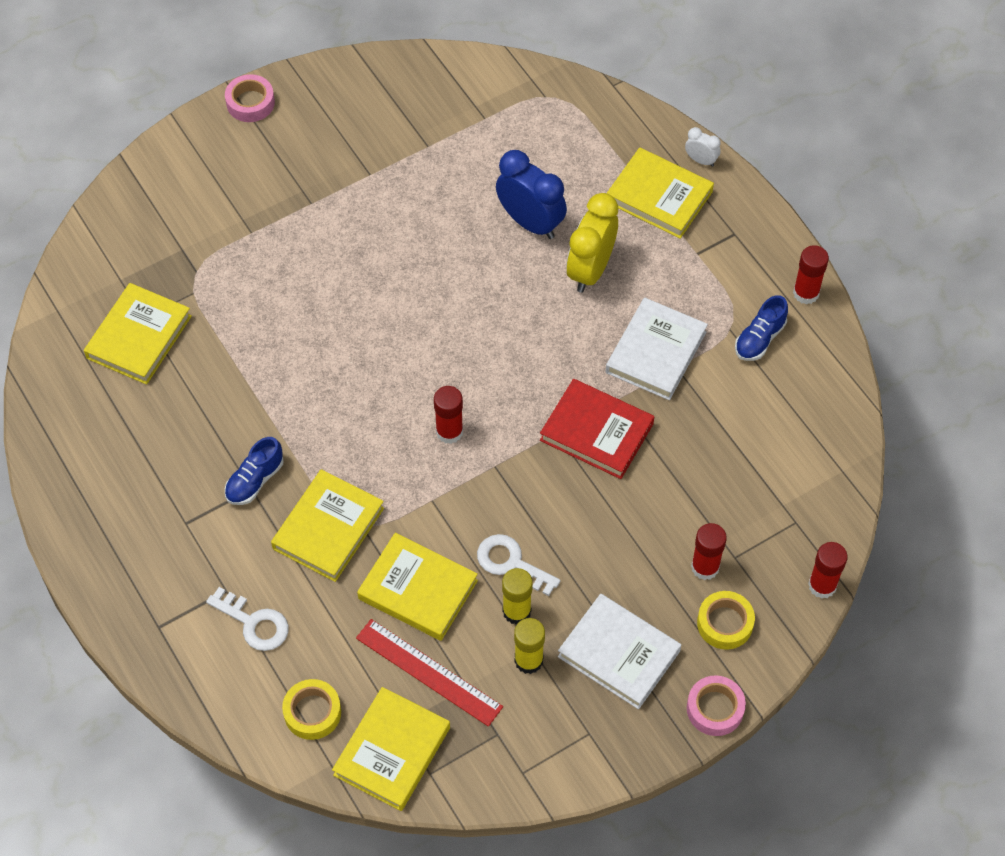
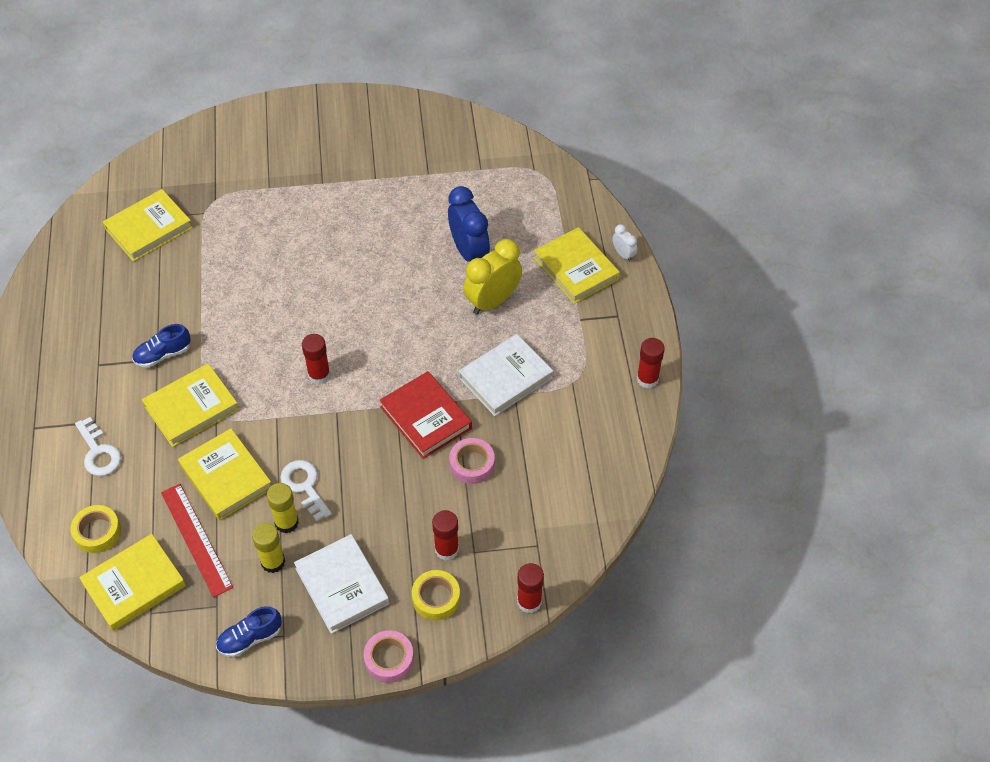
camera: 25 degrees right, 5 degrees down
pink tape [225,74,275,122] -> pink tape moved to [449,438,495,484]
blue shoe [735,295,788,361] -> blue shoe moved to [216,606,282,657]

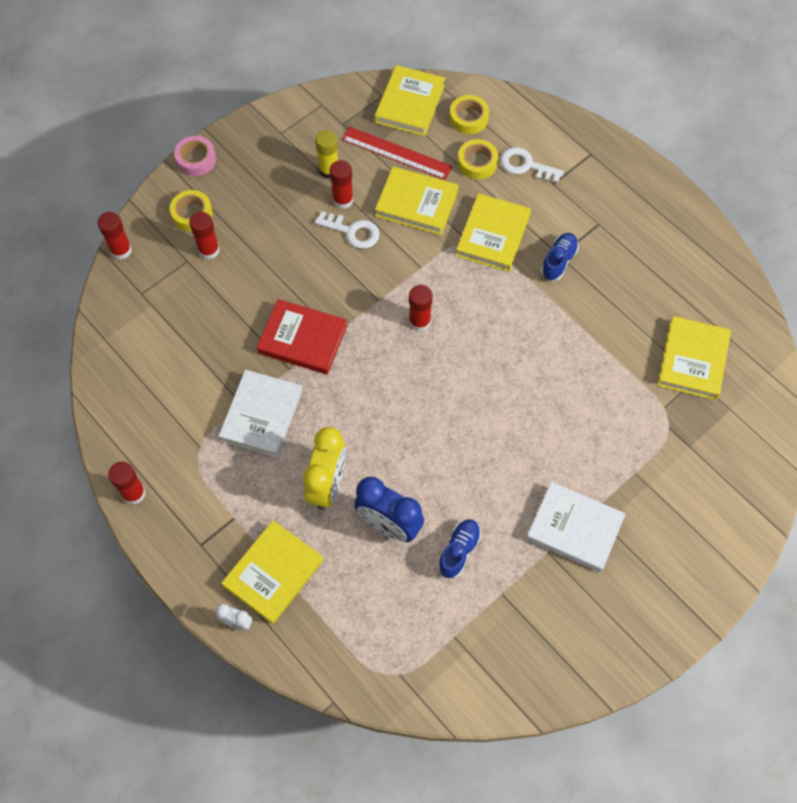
camera: 145 degrees right, 10 degrees up
blue shoe [216,606,282,657] -> blue shoe moved to [438,519,481,578]
yellow glue stick [267,483,299,534] -> red glue stick [330,160,353,209]
white book [294,534,389,634] -> white book moved to [526,482,625,572]
pink tape [449,438,495,484] -> none
yellow book [534,227,620,304] -> yellow book turned 75 degrees counterclockwise [221,520,323,624]
none -> yellow tape [458,139,498,180]

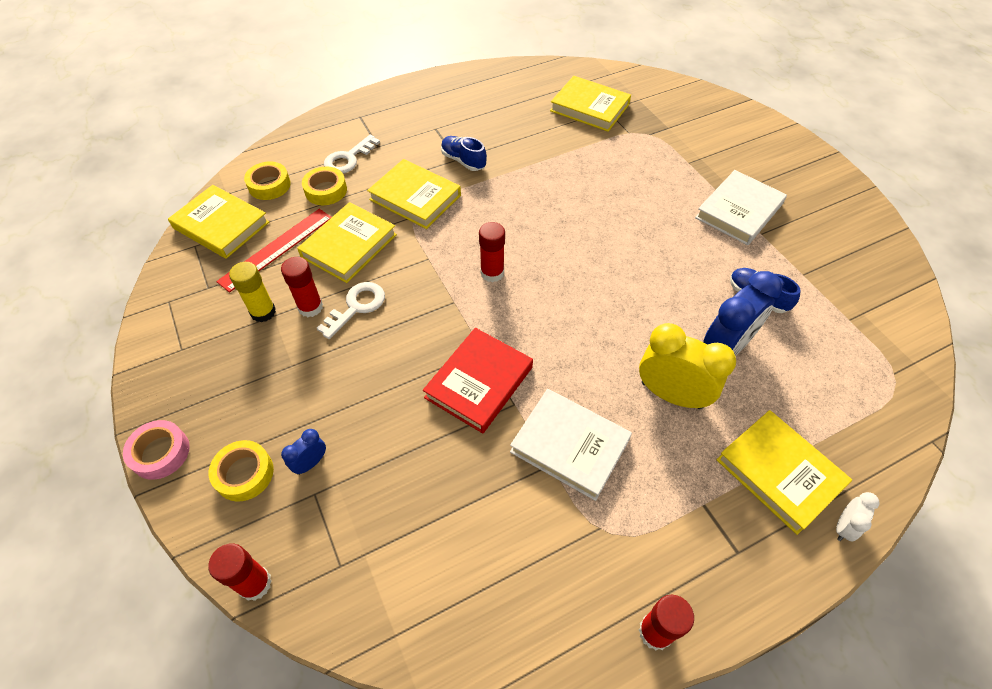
camera: 75 degrees left, 10 degrees down
red glue stick [189,212,220,260] -> blue clock [281,429,326,475]

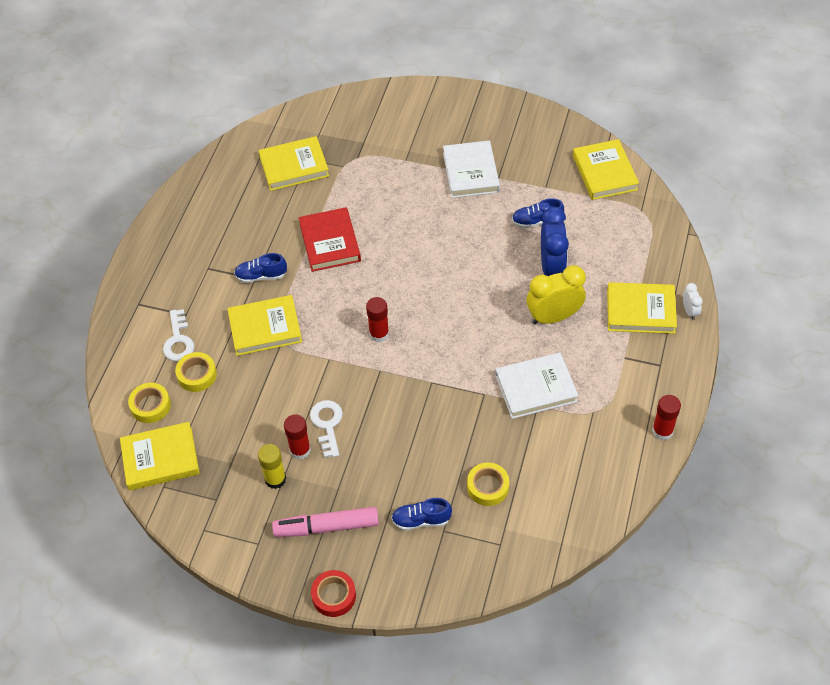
camera: 45 degrees left, 0 degrees up
pink tape [123,420,190,480] -> red tape [311,570,356,617]
red glue stick [208,543,272,601] -> none
yellow tape [209,440,274,502] -> yellow tape moved to [467,462,509,506]
red ruler [216,209,332,293] -> none
blue clock [281,429,326,475] -> blue shoe [391,498,452,531]
yellow book [297,202,397,283] -> yellow book moved to [573,139,639,200]
red book [423,328,533,433] -> red book moved to [299,207,361,272]
none -> pink marker [272,507,379,537]

